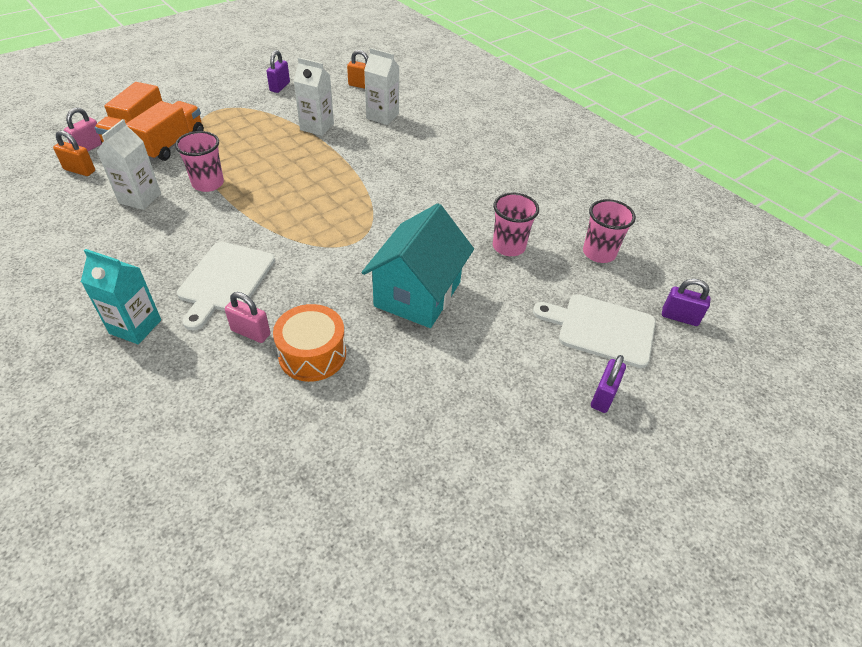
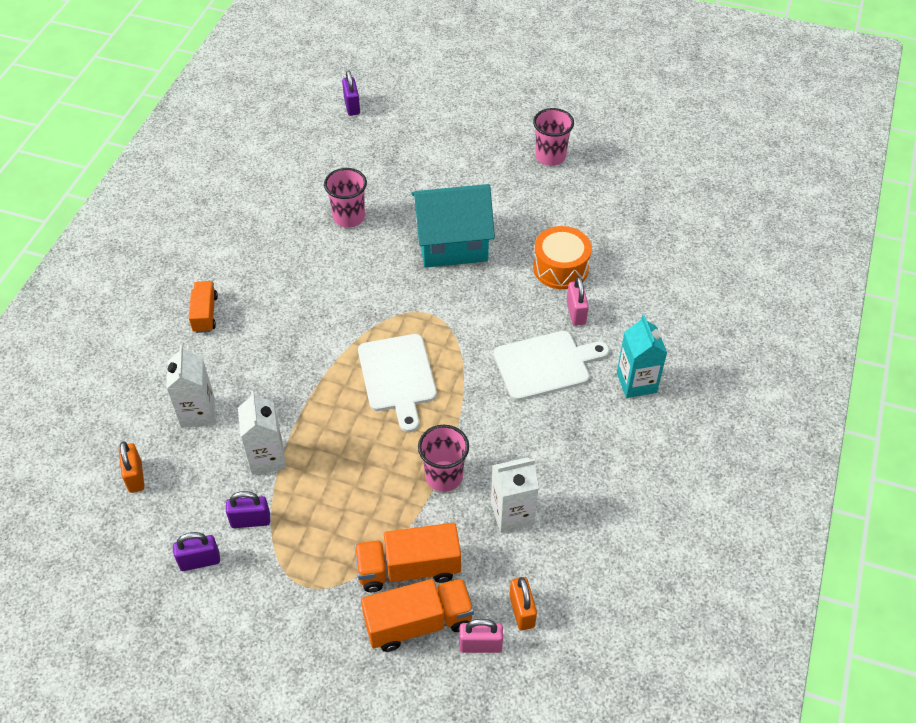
camera: 120 degrees left, 5 degrees up
white cutting board [533,294,656,368] -> white cutting board moved to [358,334,437,432]
pink cup [583,199,636,263] -> pink cup moved to [533,108,574,166]
purple padlock [591,355,626,413] -> purple padlock moved to [226,491,270,528]
none -> orange truck [189,281,218,333]

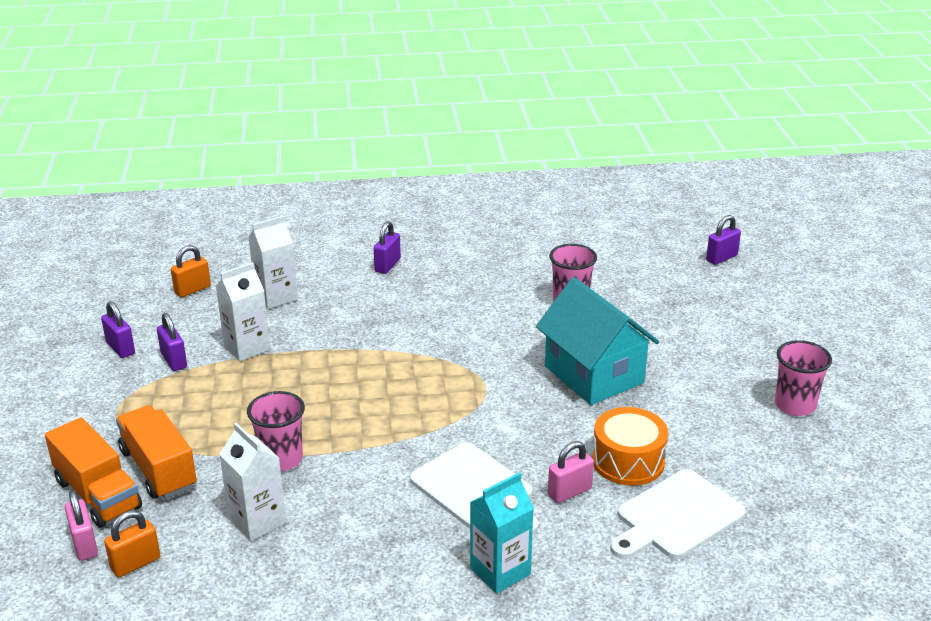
camera: 65 degrees right, 20 degrees down
orange truck [189,281,218,333] -> purple padlock [374,221,401,274]
white cutting board [358,334,437,432] -> white cutting board moved to [610,469,746,559]

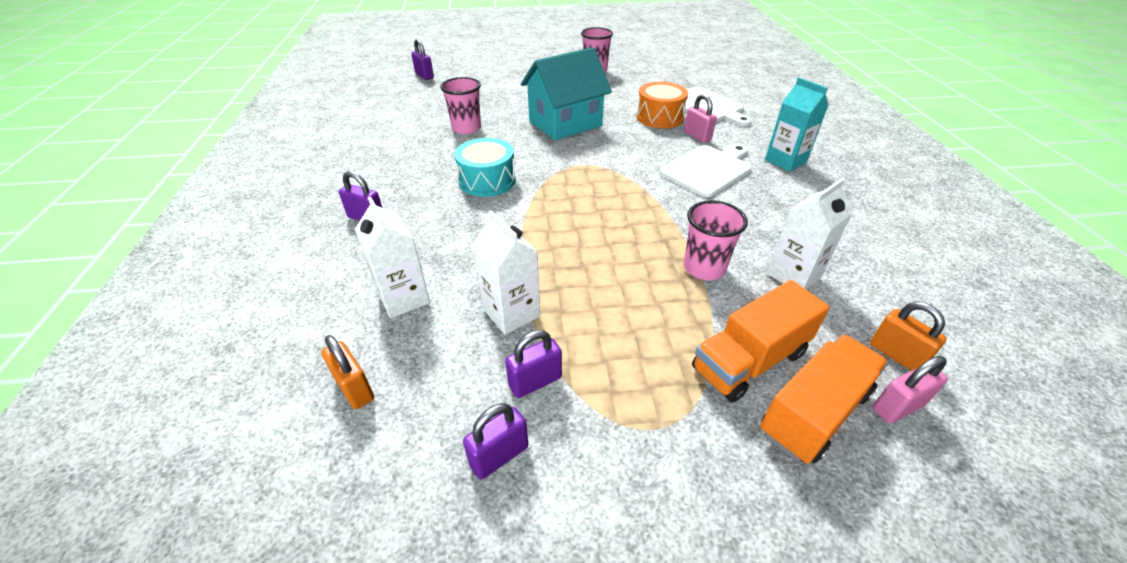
camera: 90 degrees left, 10 degrees up
none -> turquoise drum [454,138,516,197]

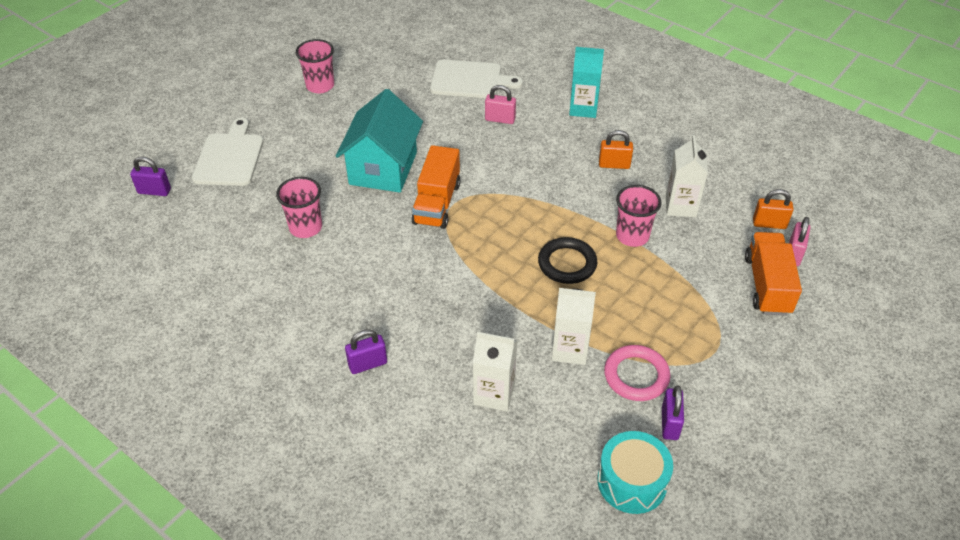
camera: 45 degrees left, 5 degrees up
orange padlock [321,335,374,409] -> orange padlock moved to [599,130,633,169]
turquoise drum [454,138,516,197] -> turquoise drum moved to [597,431,673,514]
purple padlock [505,330,562,398] -> pink ring [604,345,670,401]
orange drum [637,82,688,128] -> none
white cutting board [660,144,752,197] -> white cutting board moved to [192,118,264,186]
orange truck [692,280,830,403] -> orange truck moved to [411,145,461,229]
none -> black ring [538,237,597,284]

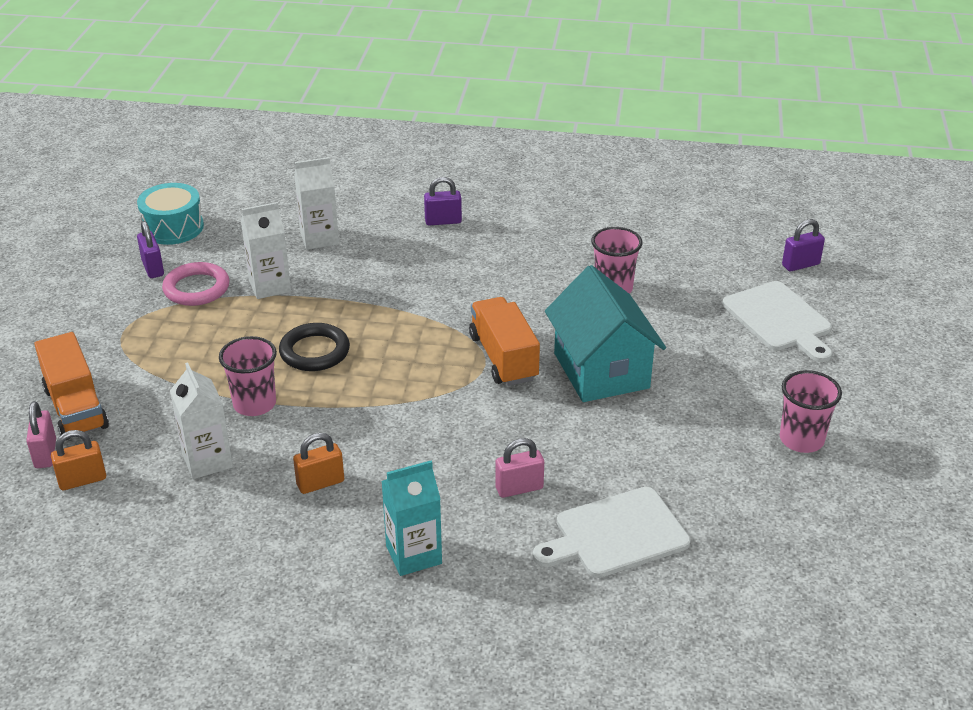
camera: 150 degrees right, 10 degrees down
purple padlock [345,329,387,374] -> purple padlock turned 45 degrees clockwise [424,177,462,226]

